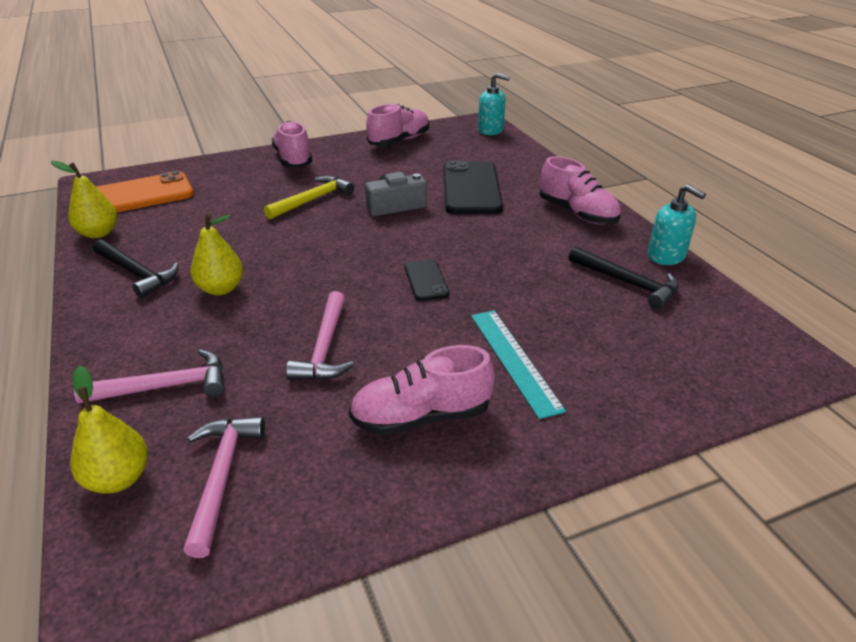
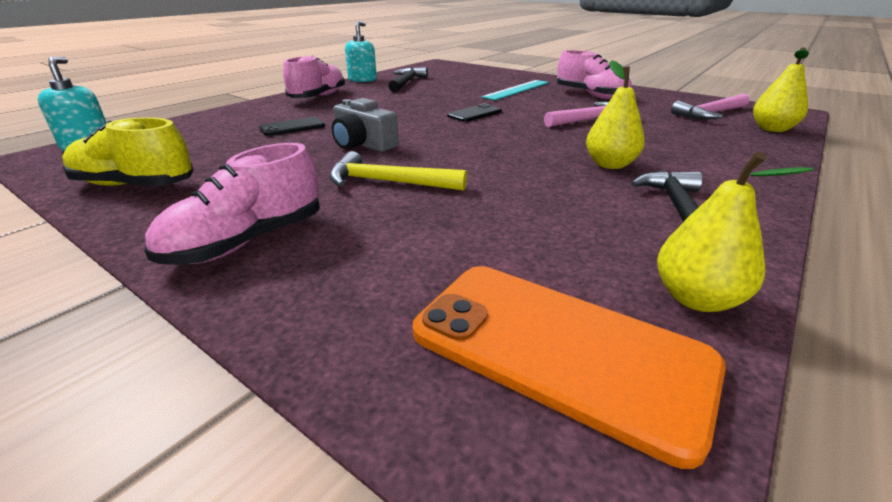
camera: 120 degrees left, 5 degrees down
pink hammer [74,349,225,404] -> none
pink shoe [366,104,429,146] -> yellow shoe [62,117,194,187]
black phone [443,161,503,214] -> black phone [259,117,325,136], size x0.50

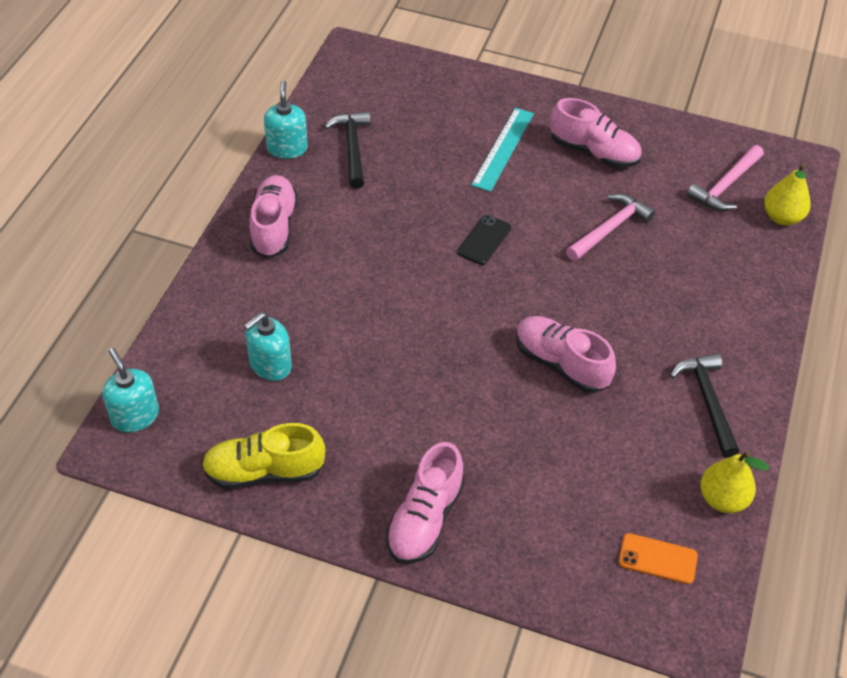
camera: 20 degrees left, 20 degrees up
black phone [259,117,325,136] -> none
yellow hammer [329,151,467,191] -> none
grey camera [332,98,399,152] -> none
orange phone [413,266,726,469] -> orange phone [618,533,698,584], size x0.50
yellow pear [586,60,645,169] -> none
none -> turquoise soap dispenser [244,312,292,381]
none -> pink shoe [516,316,616,393]

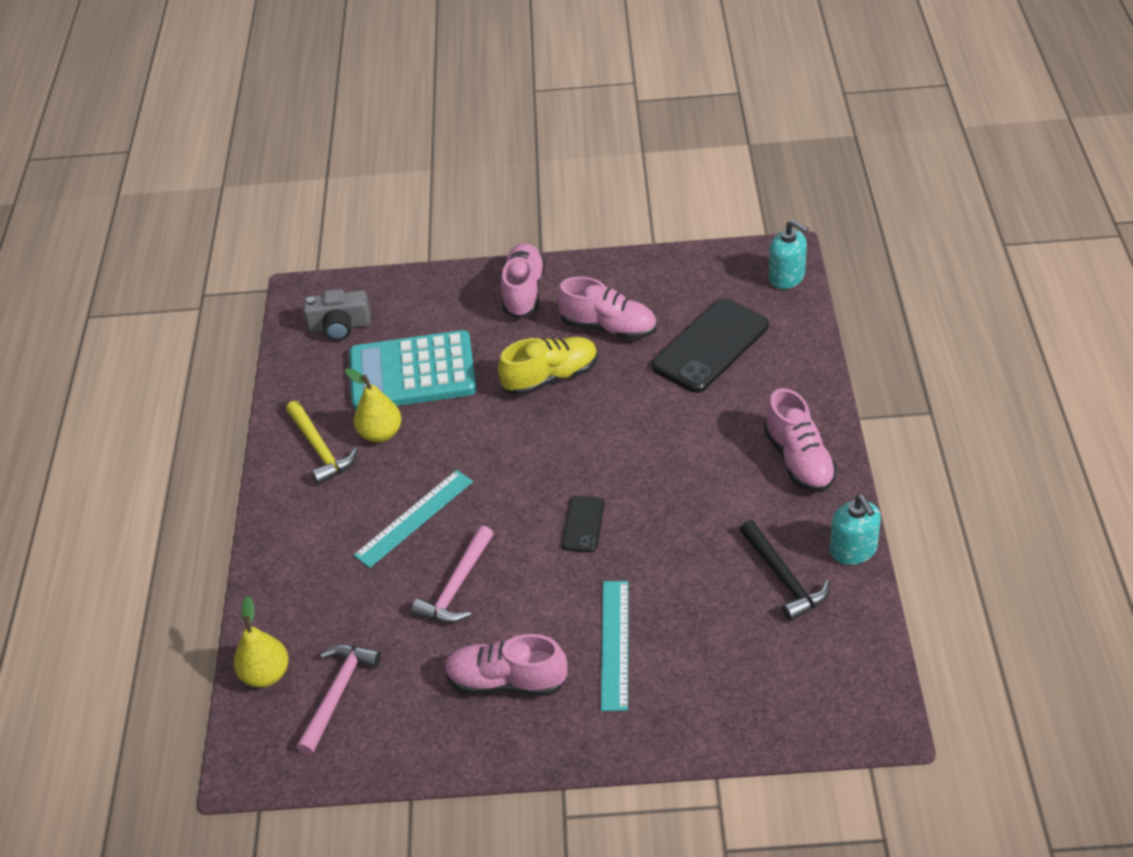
camera: 165 degrees right, 5 degrees down
yellow shoe [201,423,325,489] -> yellow shoe moved to [498,337,598,396]
turquoise soap dispenser [244,312,292,381] -> black phone [652,298,769,393]
pink shoe [516,316,616,393] -> pink shoe moved to [557,277,657,340]
orange phone [618,533,698,584] -> grey camera [303,289,371,341]
black hammer [670,353,739,458] -> yellow hammer [286,401,358,485]
yellow pear [700,451,769,513] -> yellow pear moved to [345,368,401,442]
none -> turquoise calculator [349,330,476,410]
none -> turquoise ruler [353,470,473,568]

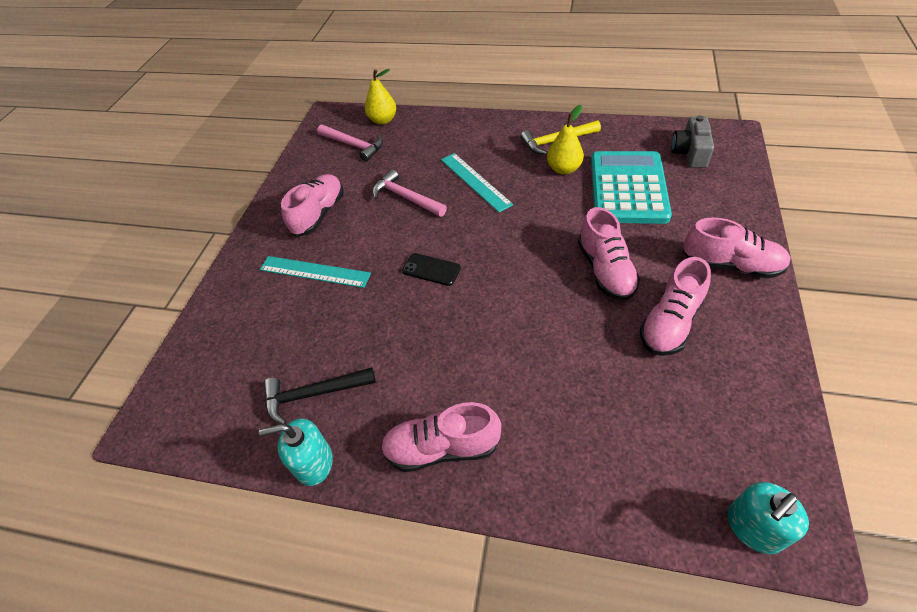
camera: 105 degrees right, 5 degrees up
yellow shoe [498,337,598,396] -> pink shoe [578,207,640,301]
black phone [652,298,769,393] -> none

